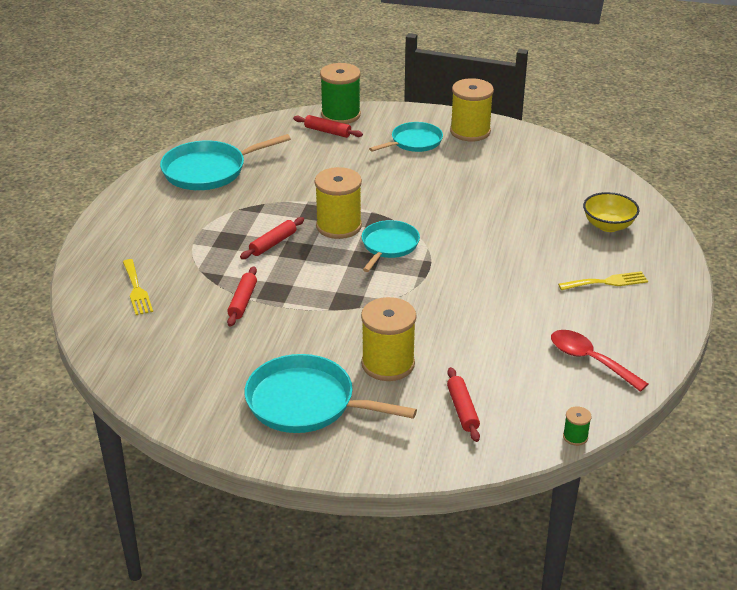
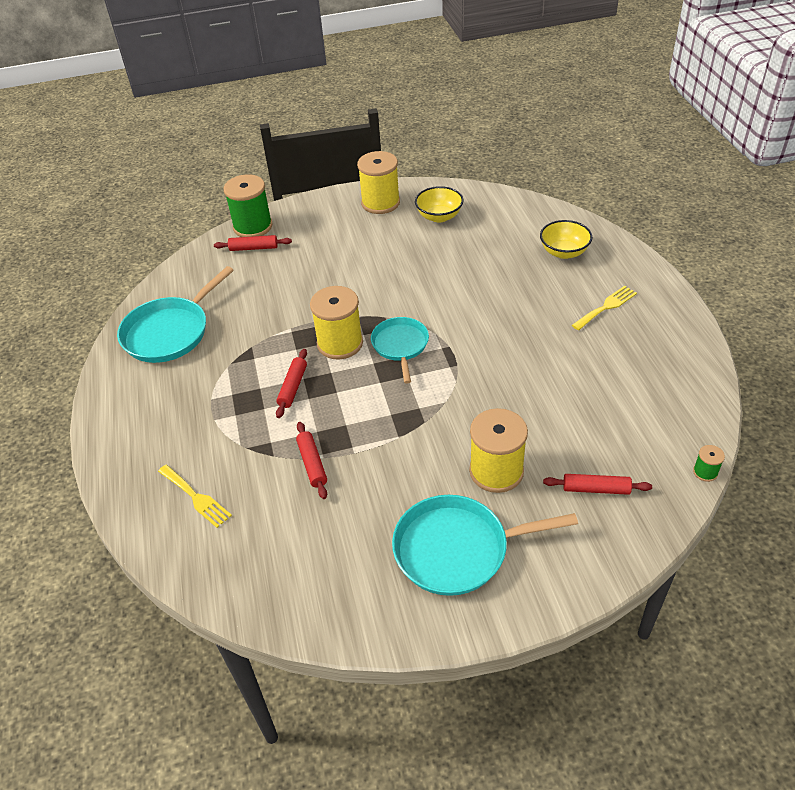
camera: 25 degrees left, 10 degrees up
turquoise pan [369,122,443,152] -> none
red rolling pin [447,367,480,442] -> red rolling pin turned 45 degrees counterclockwise [543,474,652,495]
red spoon [551,330,648,392] -> none
none -> yellow bowl [415,186,464,223]

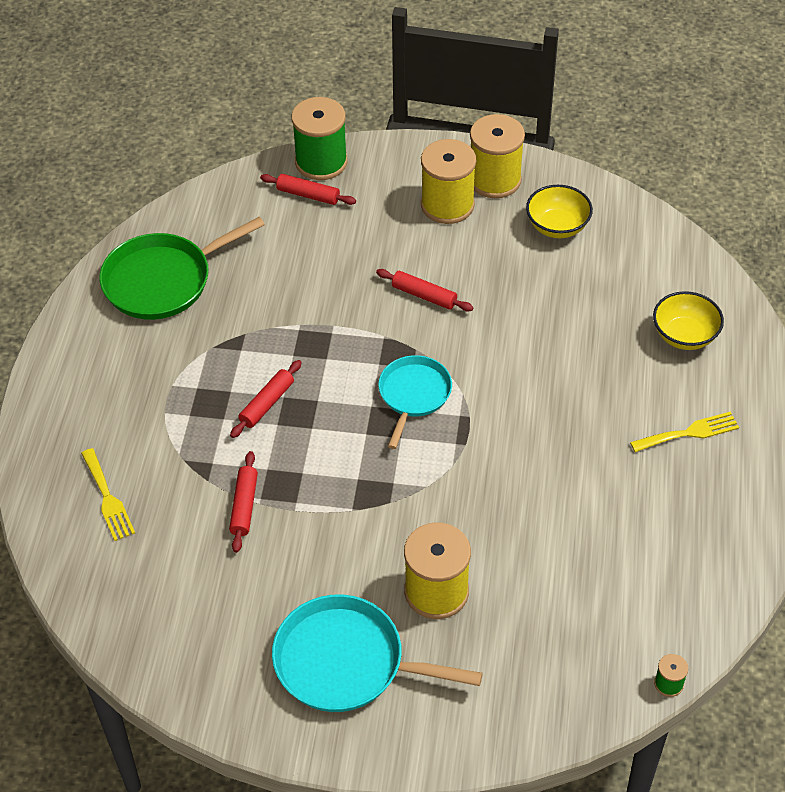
camera: 20 degrees right, 5 degrees up
turquoise pan [117,266,234,363] -> green pan [100,217,265,320]
yellow spool [310,286,363,359] -> yellow spool moved to [421,139,476,224]
red rolling pin [543,474,652,495] -> red rolling pin moved to [376,269,474,311]

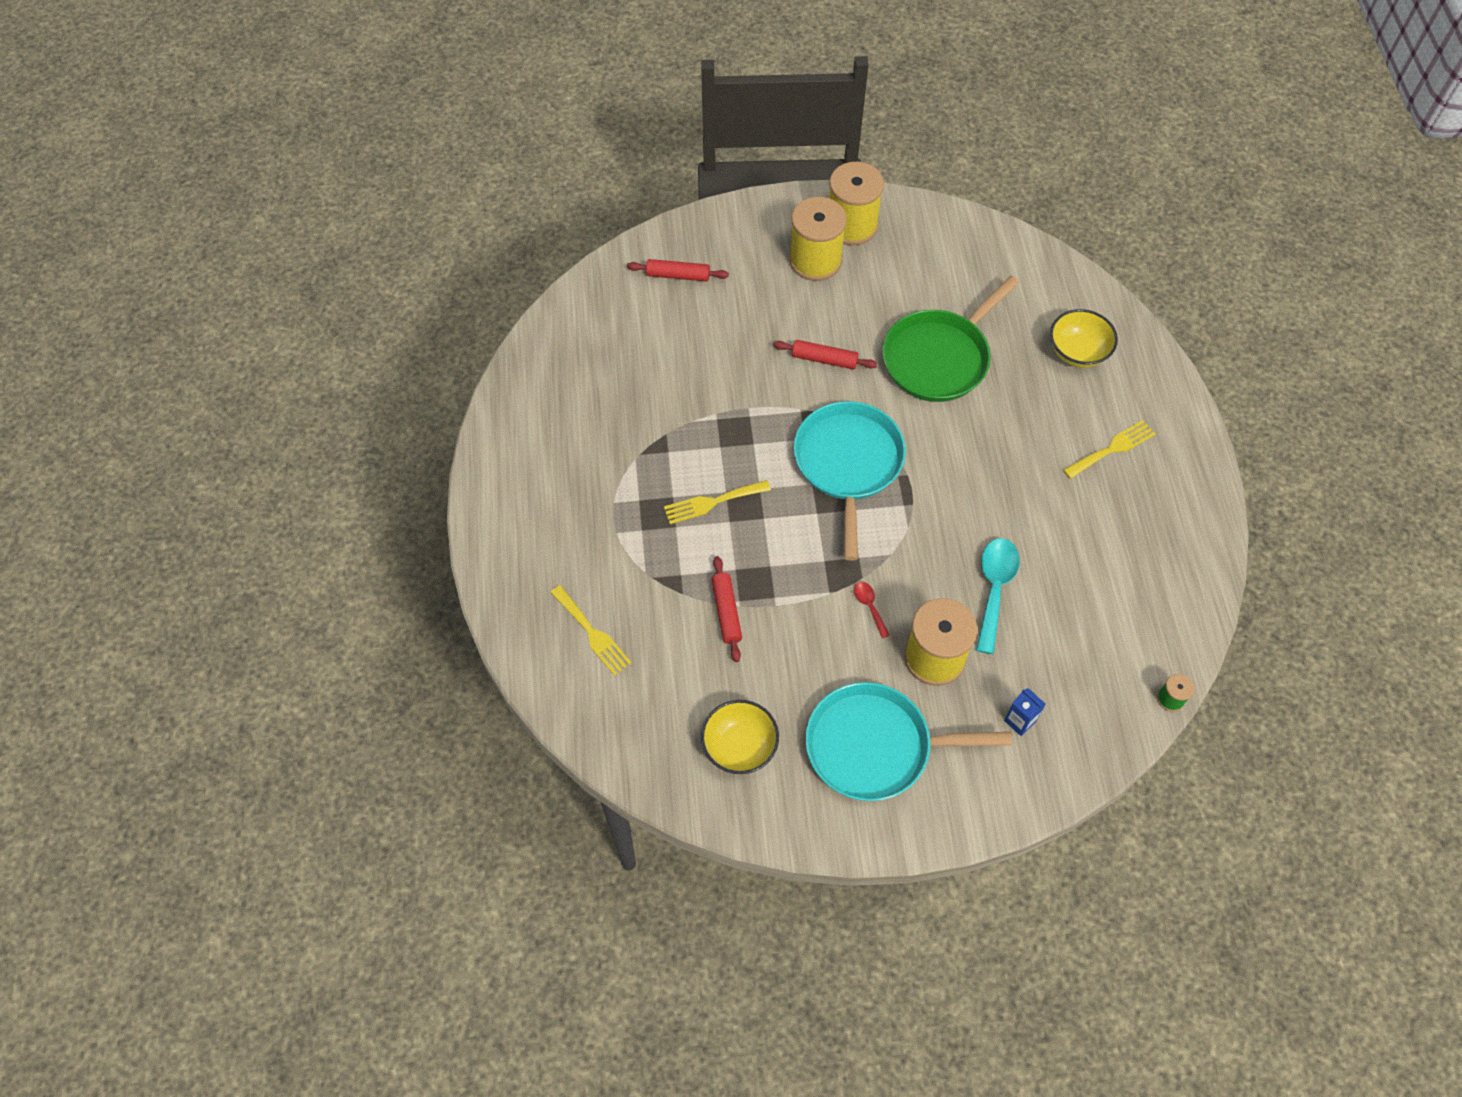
camera: 15 degrees left, 10 degrees up
green pan [100,217,265,320] -> green pan moved to [882,276,1019,402]
red rolling pin [230,360,302,438] -> yellow fork [664,480,771,524]
green spool [291,97,348,180] -> none
turquoise pan [378,355,452,449] -> turquoise pan [794,401,906,561], size x1.55
yellow bowl [526,185,593,238] -> yellow bowl moved to [701,700,779,774]
none -> red spoon [854,582,890,638]
none -> turquoise spoon [976,538,1020,654]
none -> blue carton [1004,688,1046,736]

